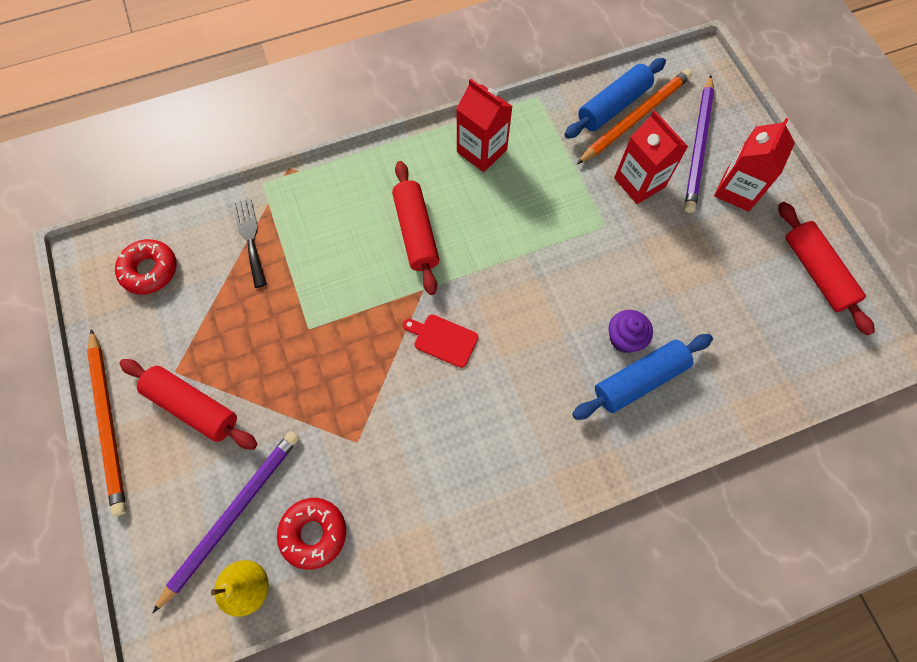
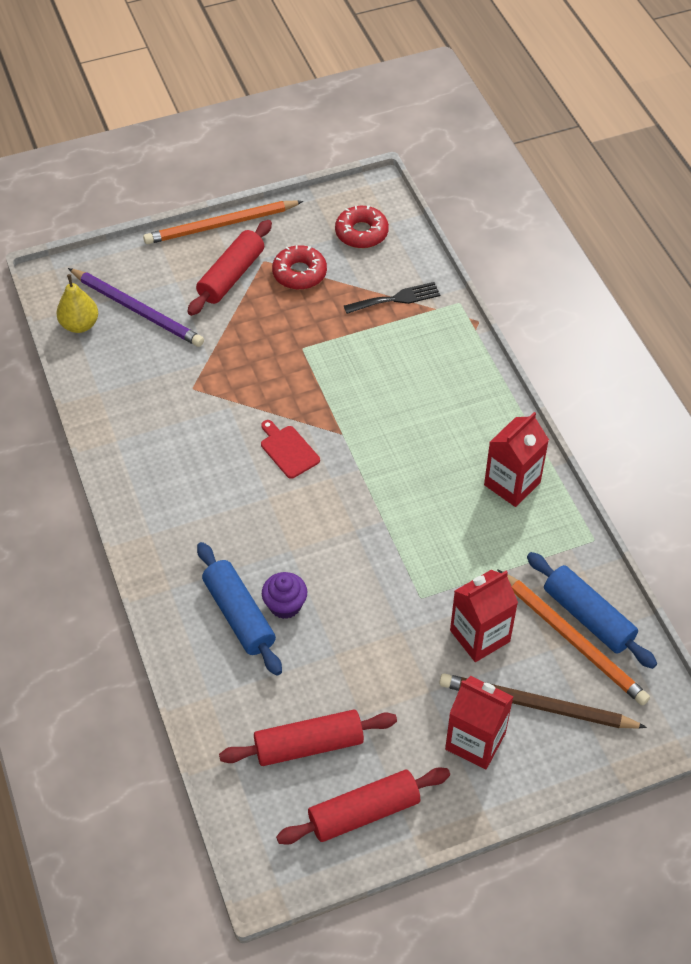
camera: 90 degrees right, 15 degrees down
red donut [277,498,346,570] -> red donut moved to [272,245,327,290]
red rolling pin [392,161,439,295] -> red rolling pin moved to [219,710,397,766]
red cutting board [403,314,478,368] -> red cutting board turned 60 degrees counterclockwise [261,420,320,479]
purple pencil [684,75,714,213] -> brown pencil [439,673,647,729]

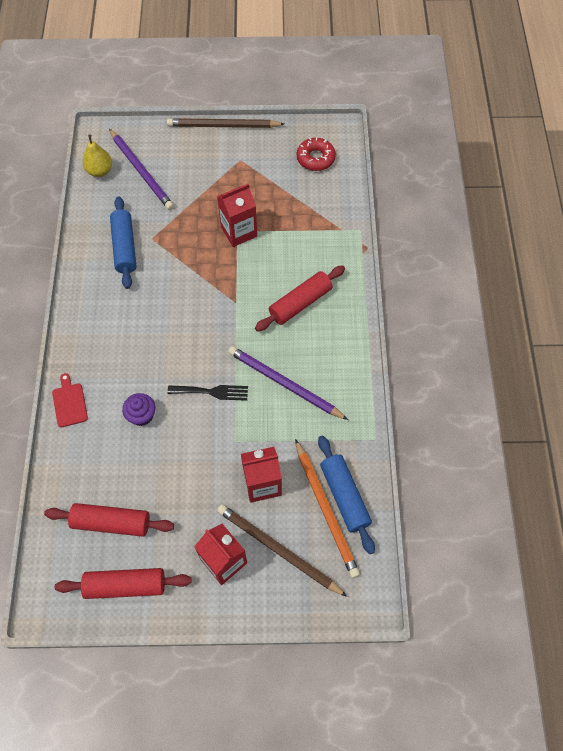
camera: 20 degrees right, 10 degrees up
orange pencil [143,200,303,244] -> brown pencil [167,118,284,128]
red rolling pin [187,220,272,316] -> red rolling pin moved to [255,265,345,332]
blue rolling pin [197,542,282,676] -> blue rolling pin moved to [110,196,137,289]
red cutting board [261,420,320,479] -> red cutting board moved to [52,373,88,427]
red donut [272,245,327,290] -> none
black fork [344,282,440,314] -> black fork moved to [167,385,248,401]
red carton [484,412,549,507] -> red carton moved to [217,184,257,247]
none -> purple pencil [228,346,348,420]

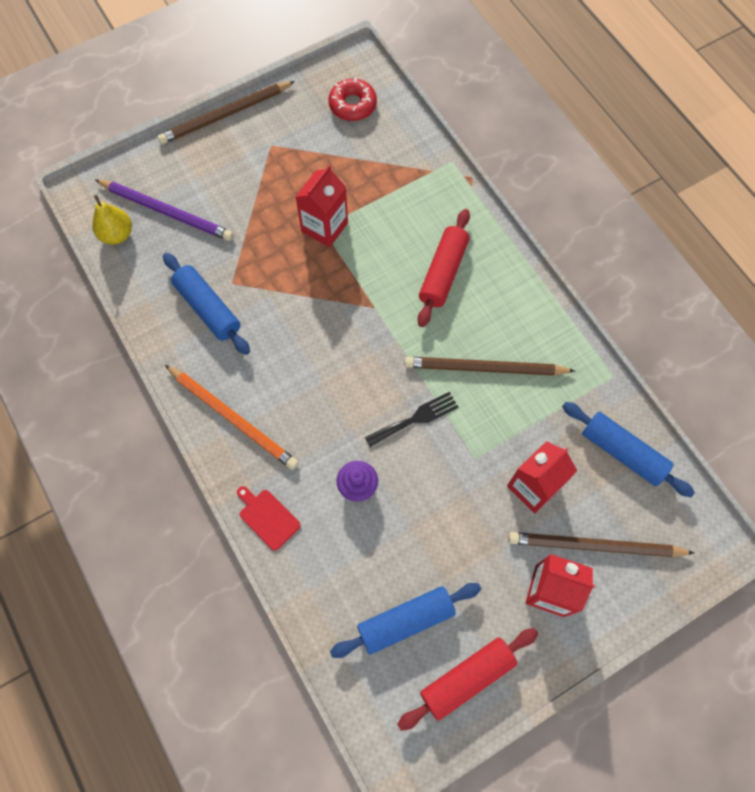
camera: 30 degrees left, 5 degrees up
red rolling pin [44,503,174,537] -> blue rolling pin [330,583,481,658]
purple pencil [228,346,348,420] -> brown pencil [405,357,575,376]
orange pencil [295,439,360,578] -> orange pencil moved to [165,365,298,470]

